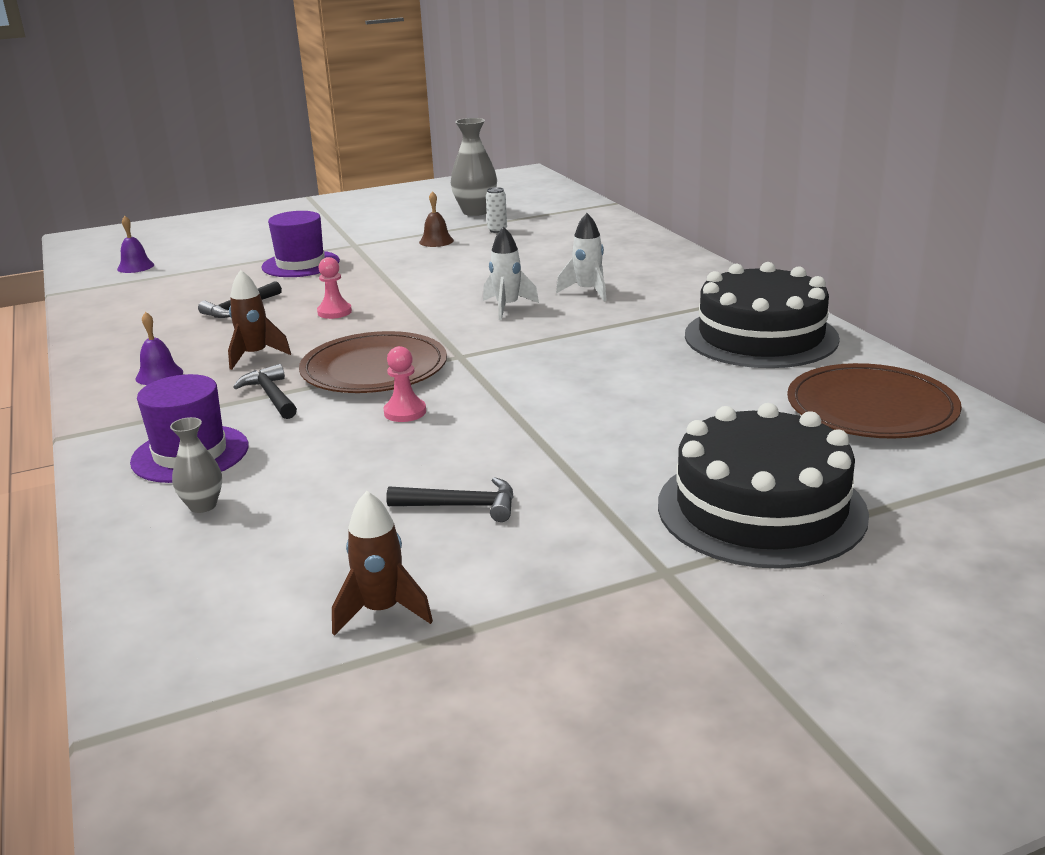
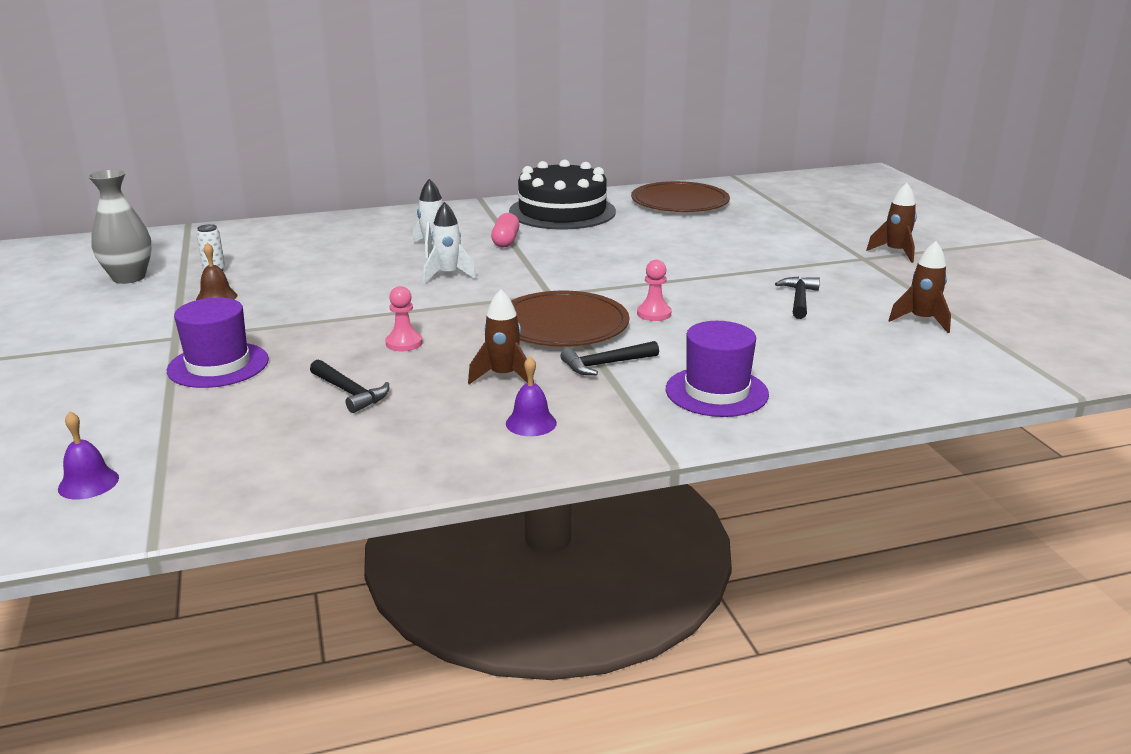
camera: 85 degrees left, 0 degrees up
grey vase [170,417,222,513] -> none
black cake [658,403,869,569] -> none
none -> pink capsule [491,213,519,247]
none -> brown rocket [866,183,917,263]

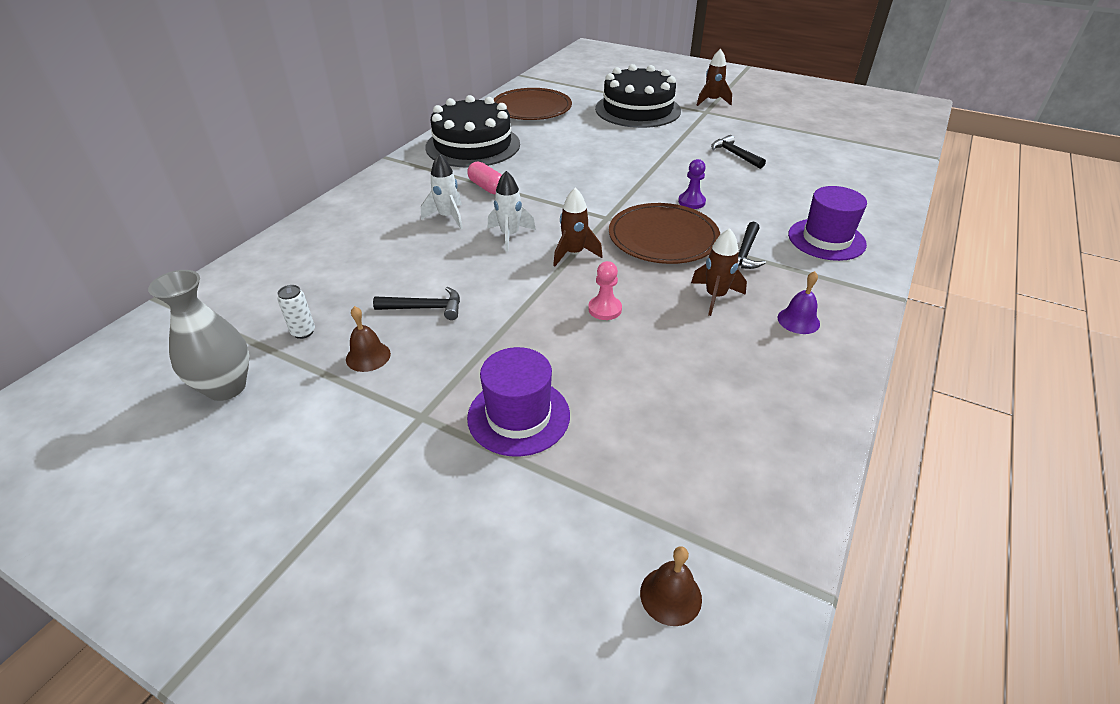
camera: 45 degrees left, 15 degrees up
purple bell [58,412,119,499] -> brown bell [640,546,702,626]
black hammer [310,359,389,413] -> black hammer moved to [373,287,460,320]
pink pawn [637,260,672,321] -> purple pawn [678,159,706,209]
brown rocket [888,241,951,333] -> brown rocket moved to [553,188,603,266]
none -> black cake [595,64,681,128]

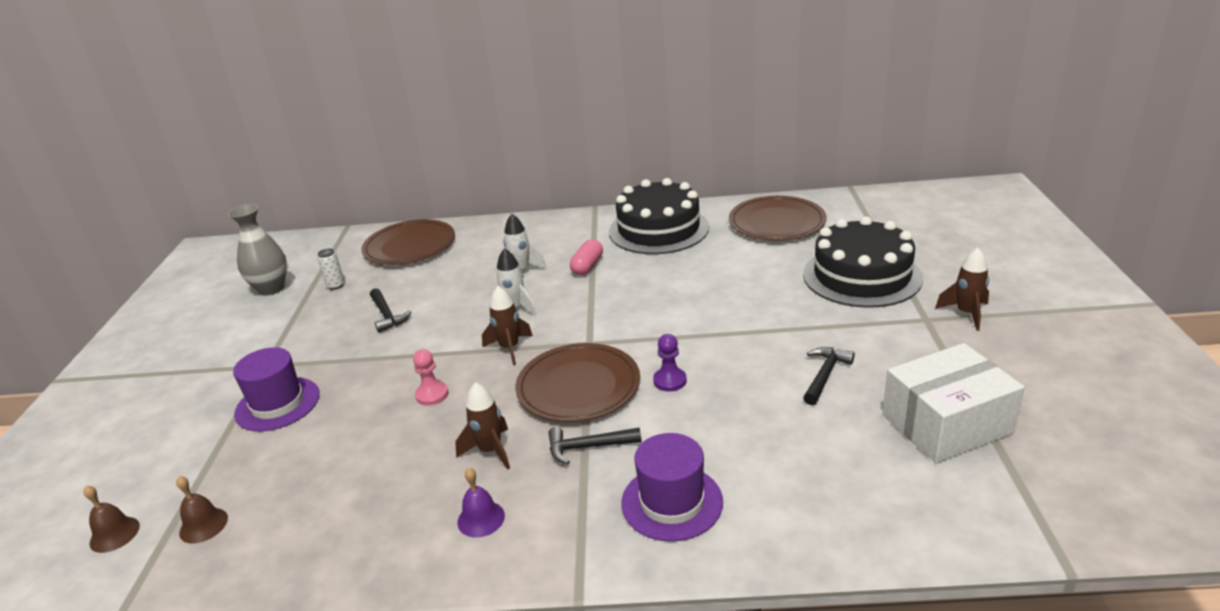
camera: 65 degrees right, 10 degrees down
brown bell [346,306,391,372] -> brown bell moved to [176,476,228,543]
none -> brown plate [362,219,455,265]
none -> white box [882,343,1025,463]

